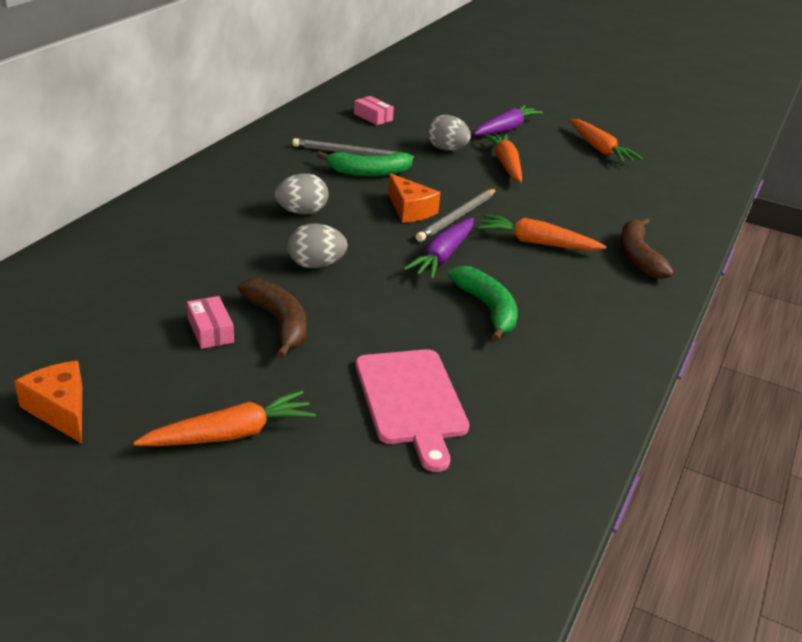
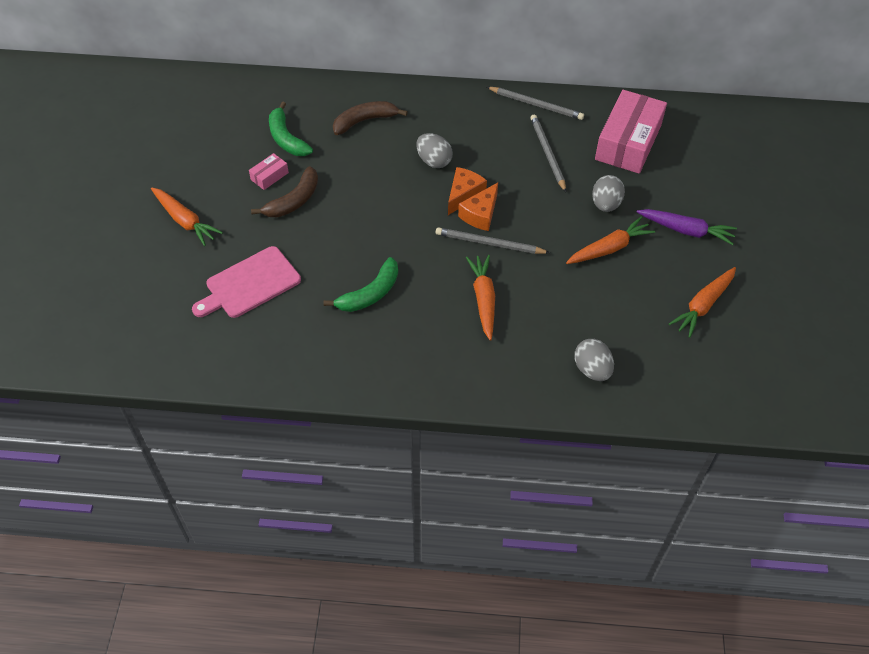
camera: 70 degrees right, 20 degrees up
orange cheese [14,361,82,444] -> orange cheese moved to [448,167,487,215]
grey egg [287,223,348,268] -> grey egg moved to [574,339,614,381]
green banana [317,151,413,177] -> green banana moved to [269,101,313,156]
pink box [354,96,394,125] -> pink box [595,90,667,174], size x2.34
purple carrot [403,217,474,279] -> none
brown banana [620,218,674,279] -> brown banana moved to [333,101,408,135]
none -> grey pencil [487,87,584,120]

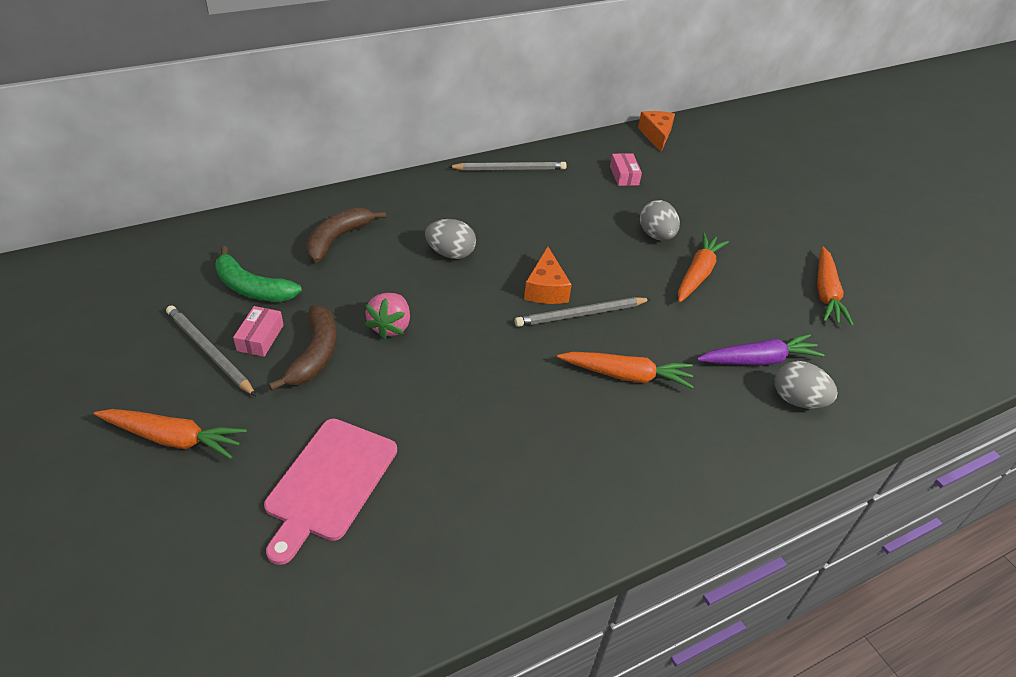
camera: 35 degrees left, 10 degrees down
green banana [324,257,398,312] -> none
orange cheese [448,167,487,215] -> orange cheese moved to [638,111,675,152]
orange carrot [466,255,495,341] -> orange carrot turned 135 degrees clockwise [557,352,694,389]
grey pencil [530,115,566,192] -> grey pencil moved to [166,305,256,396]
pink box [595,90,667,174] -> pink box [610,153,642,186], size x0.43
purple carrot [637,209,737,245] -> purple carrot moved to [697,334,825,366]
none -> pink strawberry [365,293,410,340]

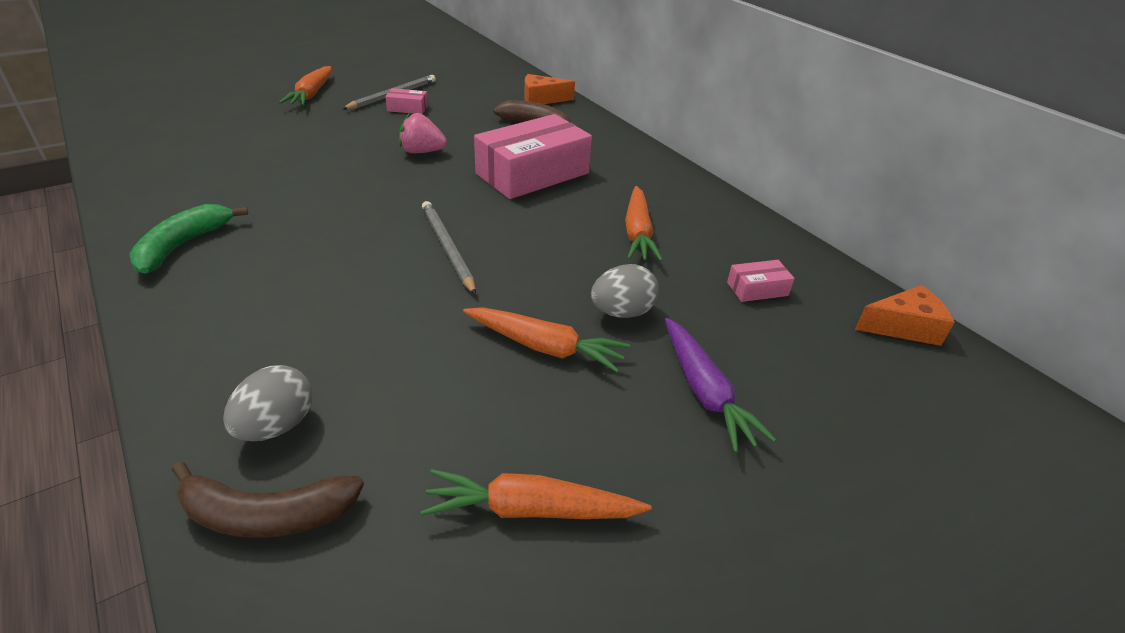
camera: 85 degrees right, 5 degrees down
green banana [215,246,302,302] -> green banana moved to [129,204,248,274]
pink cutting board [264,419,397,565] -> none
brown banana [268,305,336,391] -> brown banana moved to [172,461,364,538]
grey egg [425,219,476,259] -> pink box [474,114,592,199]
grey pencil [448,162,567,170] -> none
orange cheese [524,247,572,304] -> orange cheese moved to [524,74,575,104]
orange carrot [557,352,694,389] -> orange carrot moved to [625,186,663,261]
purple carrot [697,334,825,366] -> purple carrot moved to [665,318,776,452]

